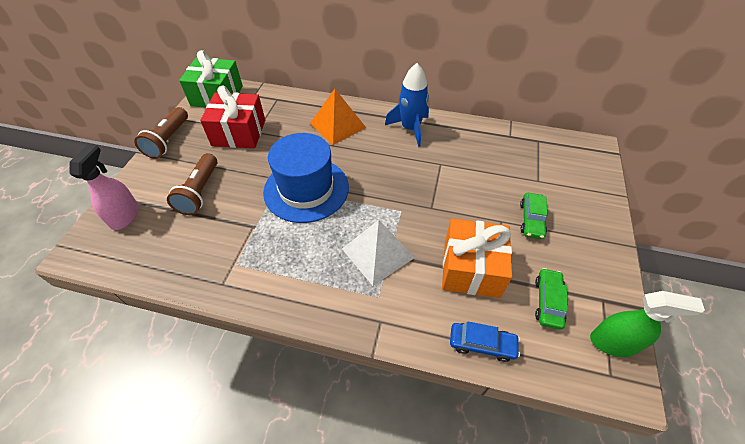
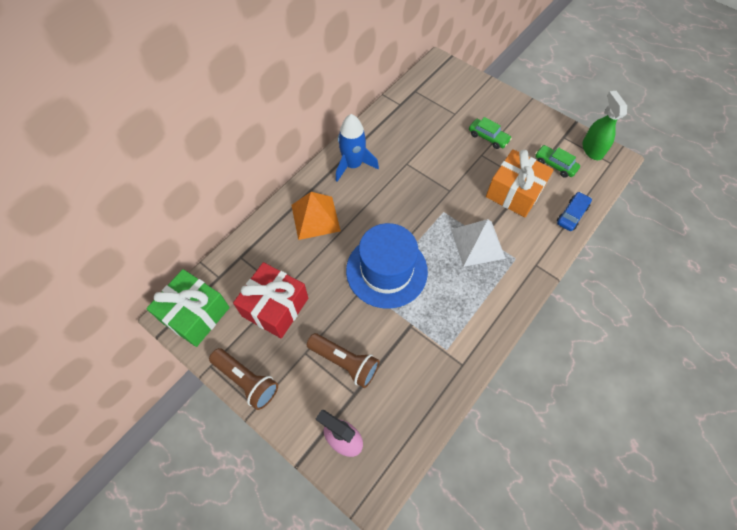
camera: 65 degrees left, 10 degrees up
green spray bottle [590,291,705,357] -> green spray bottle turned 45 degrees counterclockwise [582,91,627,160]

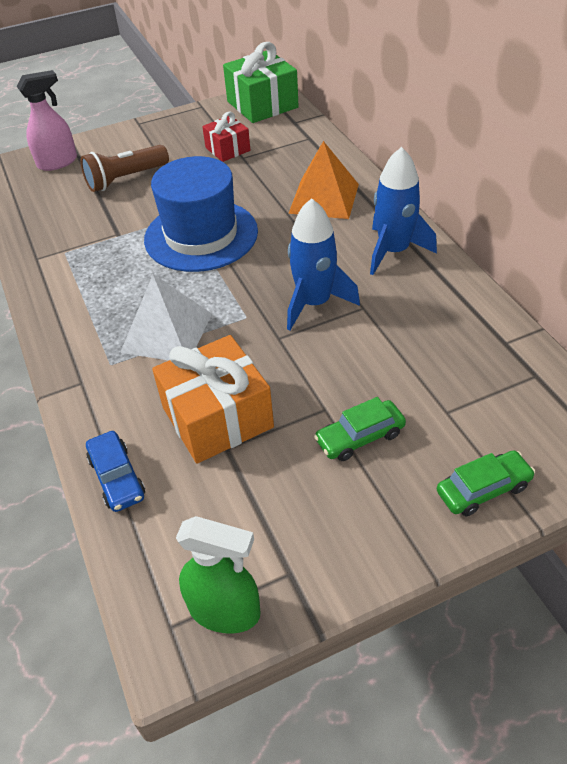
camera: 120 degrees right, 15 degrees down
brown flashlight [209,348,278,410] -> none
red gift [233,262,308,339] -> red gift [202,111,250,162], size x0.58
green car [535,145,580,178] -> green car moved to [437,450,535,516]
none -> blue rocket [287,198,360,330]

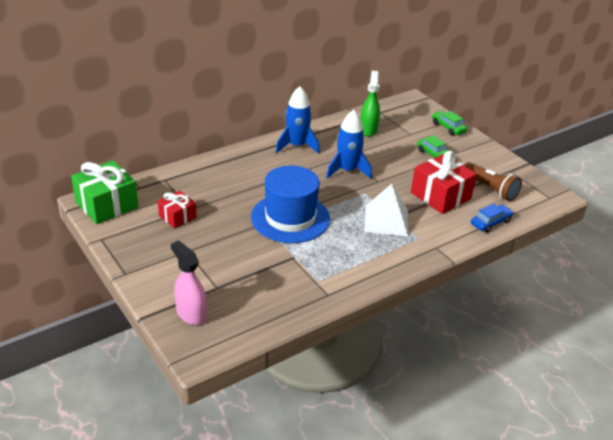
camera: 105 degrees left, 10 degrees down
brown flashlight [81,145,169,192] -> brown flashlight moved to [464,162,522,201]
orange gift [152,335,274,464] -> red gift [411,151,477,214]
green spray bottle [176,516,261,634] -> green spray bottle moved to [360,71,380,137]
orange pyramid [288,141,359,219] -> none

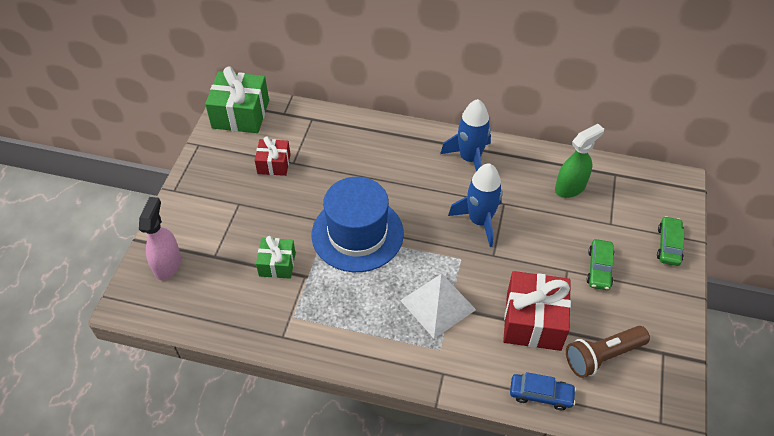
camera: 50 degrees right, 15 degrees up
brown flashlight [464,162,522,201] -> brown flashlight turned 60 degrees clockwise [566,326,650,378]
none -> green gift [256,236,296,279]

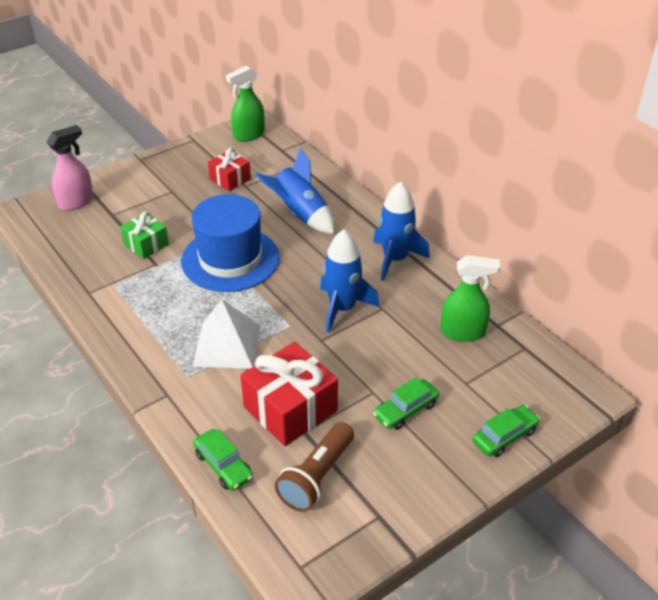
camera: 40 degrees right, 10 degrees down
green gift [205,66,269,133] -> green spray bottle [226,65,265,142]
blue car [510,372,576,410] -> green car [193,429,253,491]
brown flashlight [566,326,650,378] -> brown flashlight turned 75 degrees counterclockwise [274,422,354,512]
none -> blue rocket [255,148,334,234]

